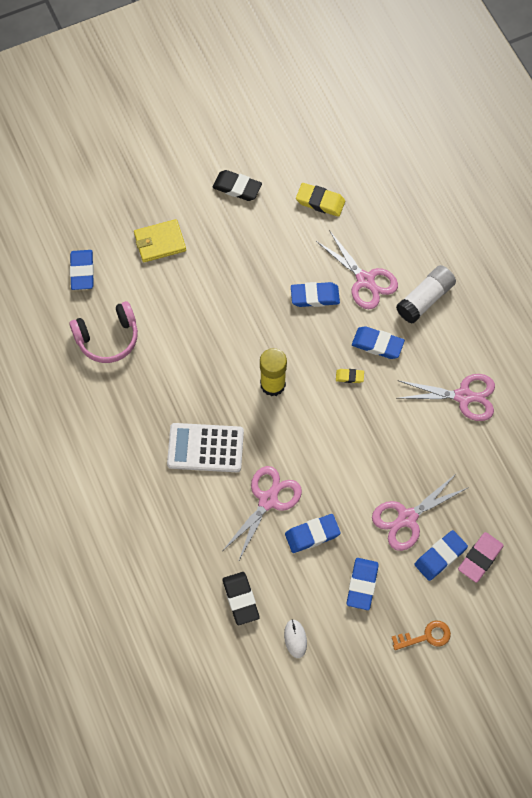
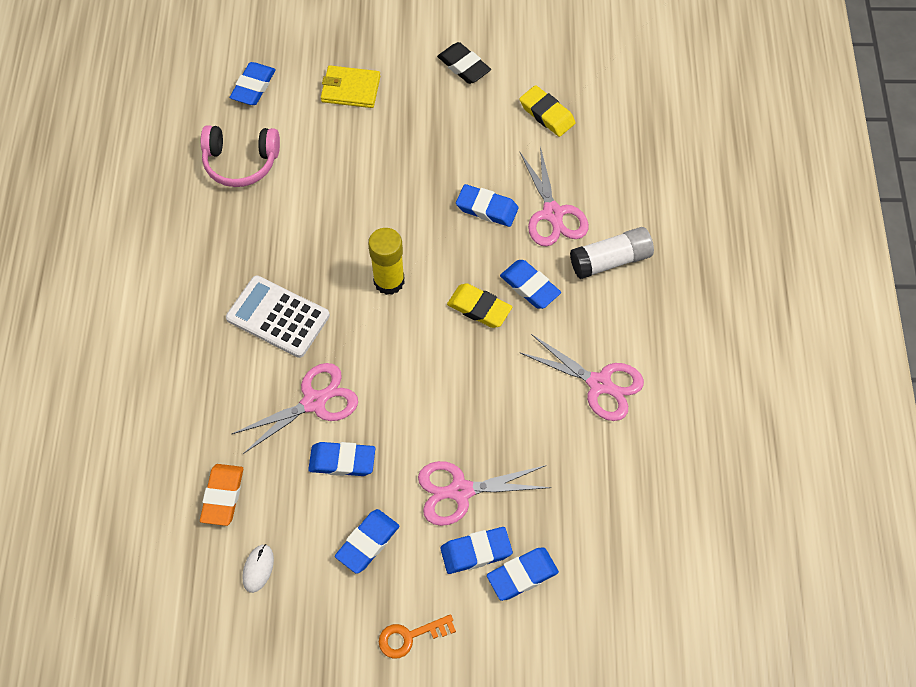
camera: 25 degrees right, 5 degrees down
black eraser [223,572,259,625] -> orange eraser [200,464,243,526]
yellow eraser [336,369,364,383] -> yellow eraser [447,283,512,328], size x1.78
orange key [392,621,451,650] -> orange key turned 150 degrees clockwise [379,614,456,659]
pink eraser [458,532,504,583] -> blue eraser [487,547,559,601]

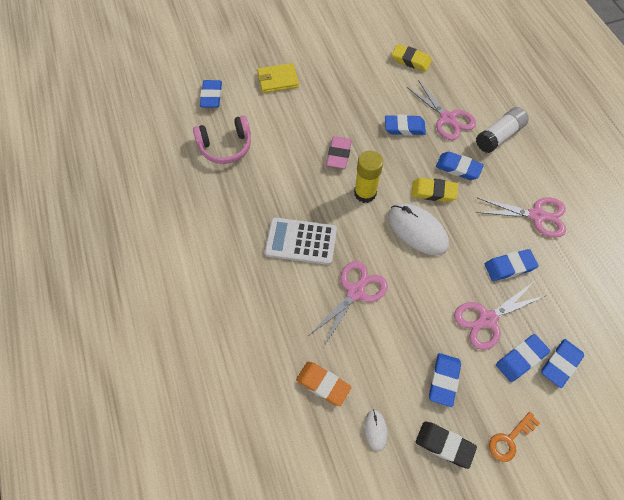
camera: 20 degrees left, 0 degrees up
orange eraser [200,464,243,526] -> orange eraser turned 45 degrees counterclockwise [296,362,351,406]
blue eraser [308,442,375,476] -> blue eraser moved to [485,249,538,281]
black eraser [437,42,491,84] -> black eraser moved to [416,421,477,469]
none -> pink eraser [326,136,352,169]
none -> white mouse [388,203,449,255]

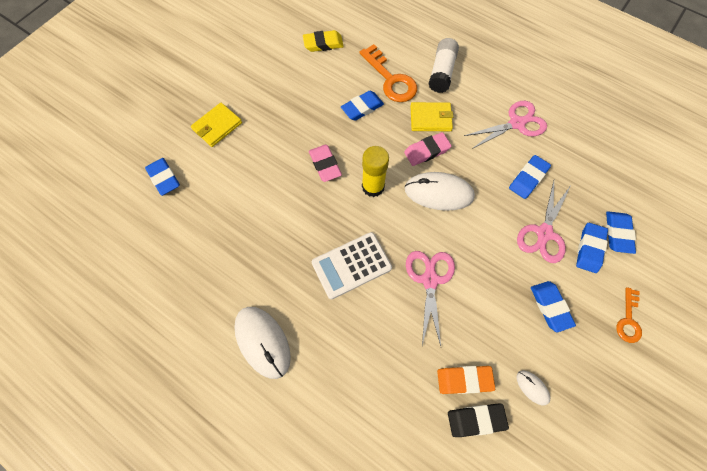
camera: 35 degrees left, 5 degrees up
pink headphones [193,115,251,164] -> none
pink scissors [407,80,476,140] -> orange key [359,44,417,102]
yellow eraser [411,178,458,202] -> pink eraser [404,132,451,166]
black eraser [416,421,477,469] -> black eraser moved to [448,403,509,437]
blue eraser [436,152,484,180] -> yellow wallet [410,102,453,131]
none -> white mouse [234,307,291,379]

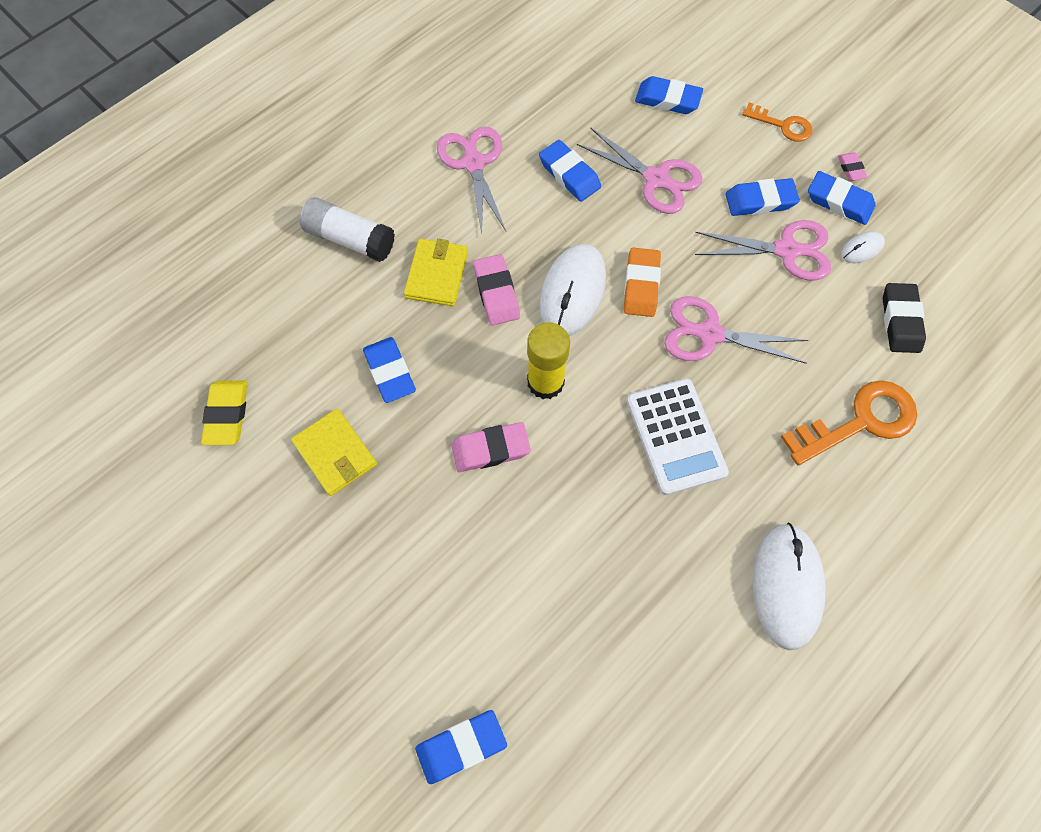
camera: 80 degrees left, 0 degrees up
yellow wallet [191,103,242,147] -> yellow wallet moved to [291,409,377,496]
white mouse [234,307,291,379] -> white mouse turned 60 degrees counterclockwise [752,523,826,650]
orange key [359,44,417,102] -> orange key moved to [781,381,917,465]
orange eraser [437,366,495,394] -> orange eraser moved to [624,248,661,317]
blue eraser [576,223,608,273] -> blue eraser moved to [808,171,876,225]
none -> pink scissors [695,220,831,280]
none -> pink eraser [838,153,868,181]

